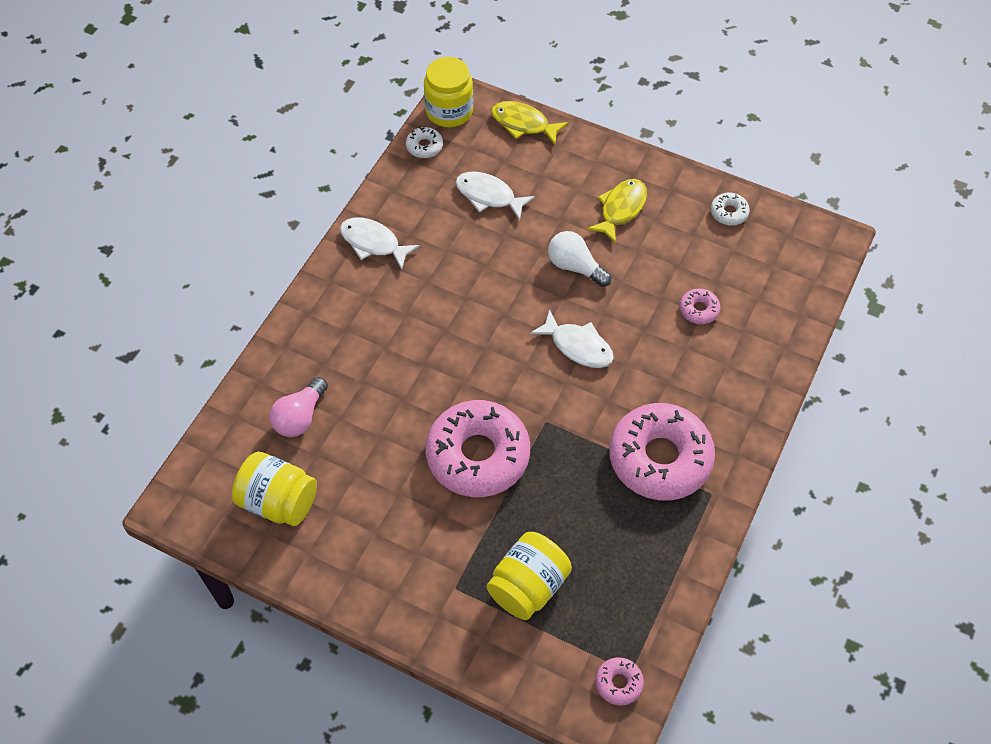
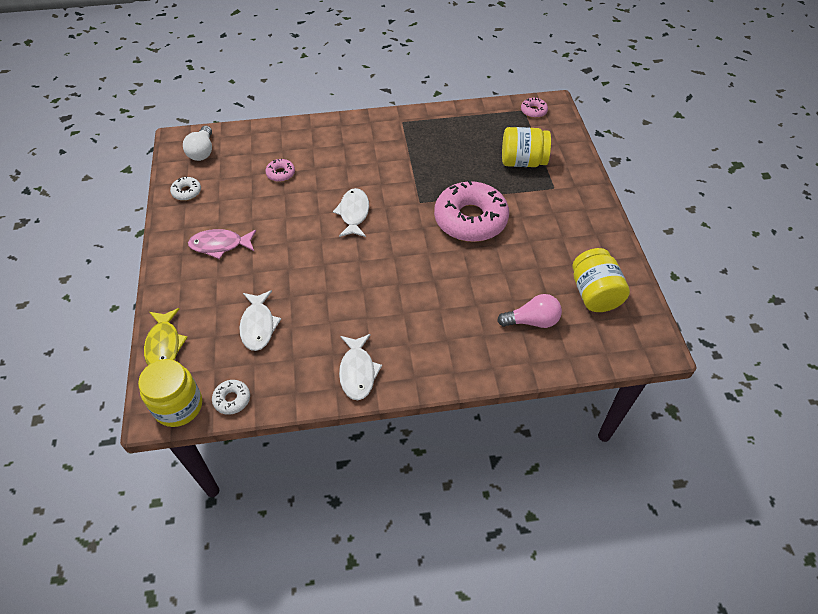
camera: 125 degrees left, 5 degrees down
white light bulb [548,231,611,287] -> white light bulb moved to [183,126,212,161]
yellow fish [587,179,647,243] -> pink fish [188,229,256,259]
pink donut [609,403,715,501] -> none

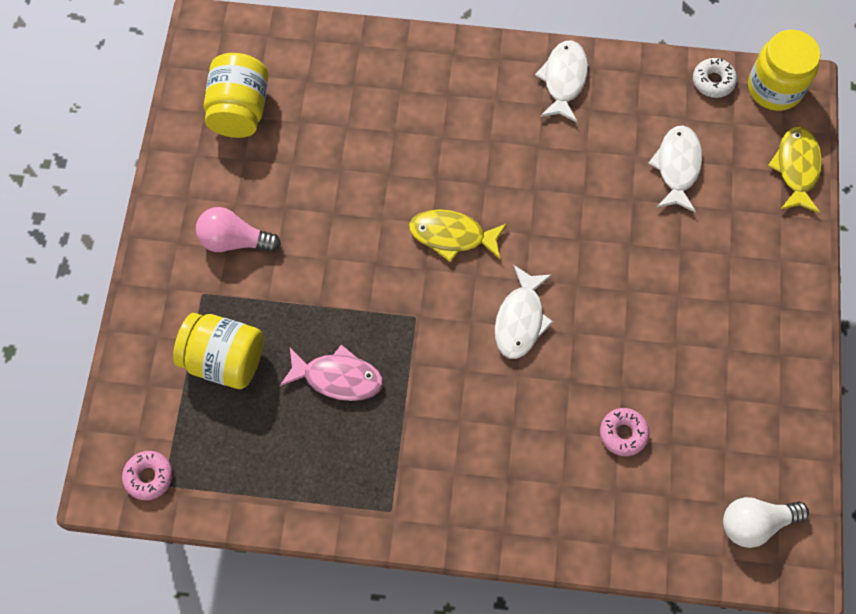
camera: 165 degrees left, 15 degrees up
white donut [170,176,201,201] -> none
white light bulb [183,126,212,161] -> white light bulb turned 120 degrees counterclockwise [723,497,809,548]
pink fish [188,229,256,259] -> pink fish moved to [280,345,383,401]
pink donut [434,180,509,242] -> none
pink light bulb [497,294,562,328] -> pink light bulb moved to [196,207,281,252]
none -> yellow fish [409,209,507,262]

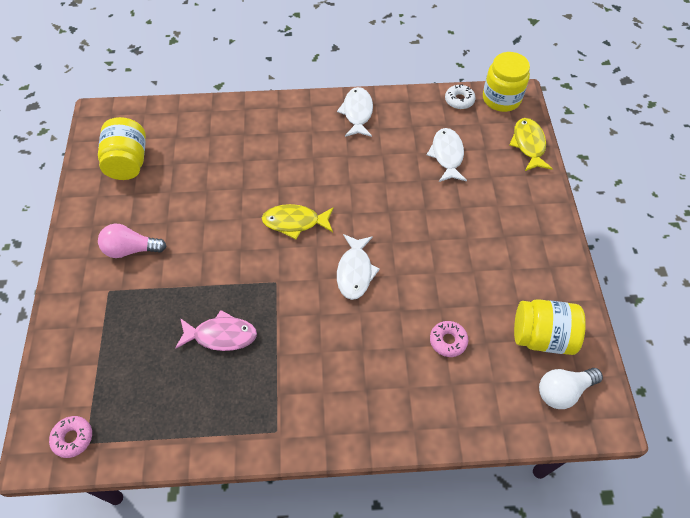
camera: 10 degrees left, 10 degrees down
yellow jar [173,313,263,389] -> yellow jar moved to [514,299,586,355]

